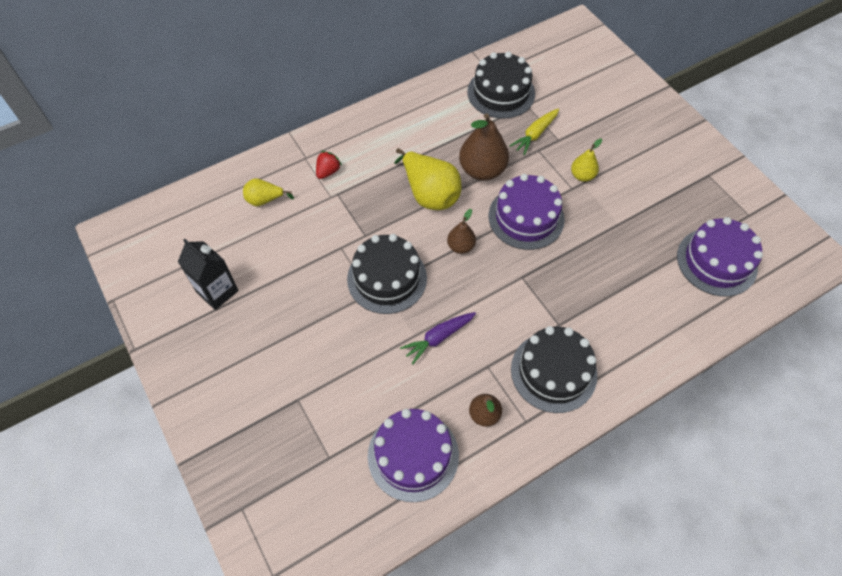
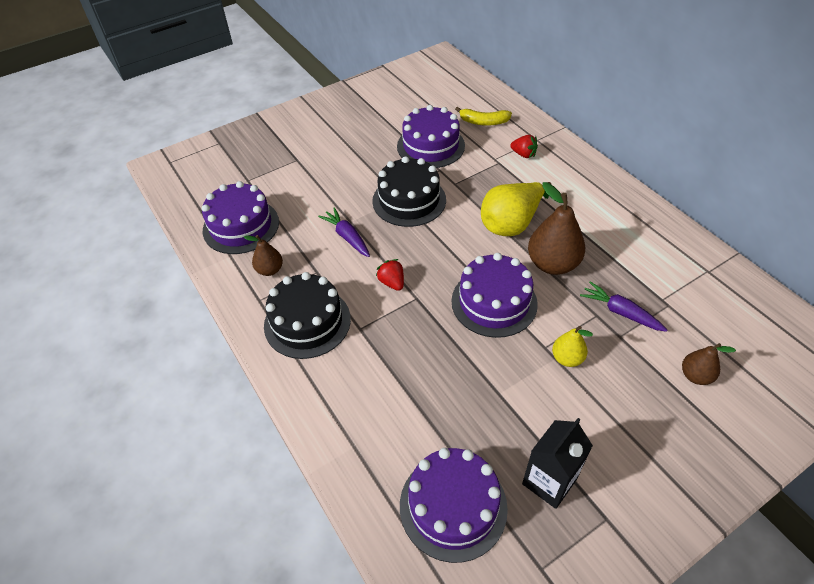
camera: 90 degrees right, 10 degrees down
black carton [178,239,239,310] -> black carton moved to [522,418,593,509]
yellow pear [243,178,294,206] -> yellow banana [455,107,512,126]
brown pear [447,209,476,254] -> brown pear moved to [682,343,736,385]
black cake [467,51,535,119] -> none
yellow carrot [509,109,559,155] -> purple carrot [580,281,667,332]
none -> red strawberry [376,259,404,291]
none -> purple cake [397,105,465,168]

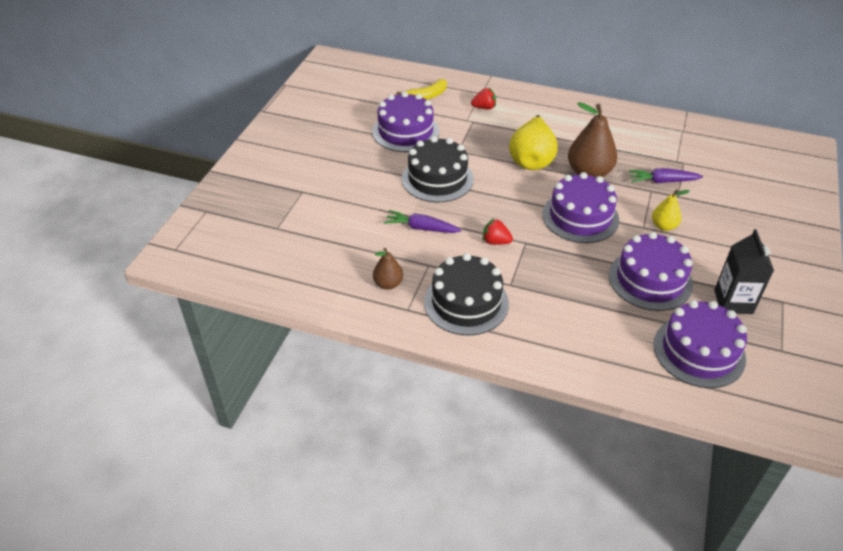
camera: 40 degrees left, 5 degrees down
purple cake [202,181,279,254] -> purple cake moved to [609,232,693,311]
brown pear [682,343,736,385] -> none

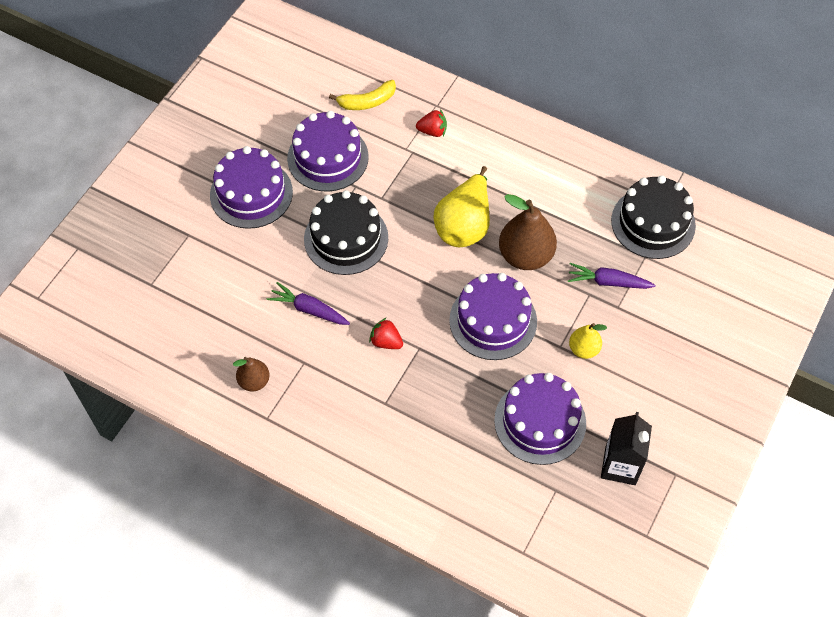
camera: 10 degrees right, 15 degrees up
black cake [424,253,509,336] -> black cake moved to [611,175,696,259]
purple cake [653,300,747,388] -> purple cake moved to [210,146,293,229]

